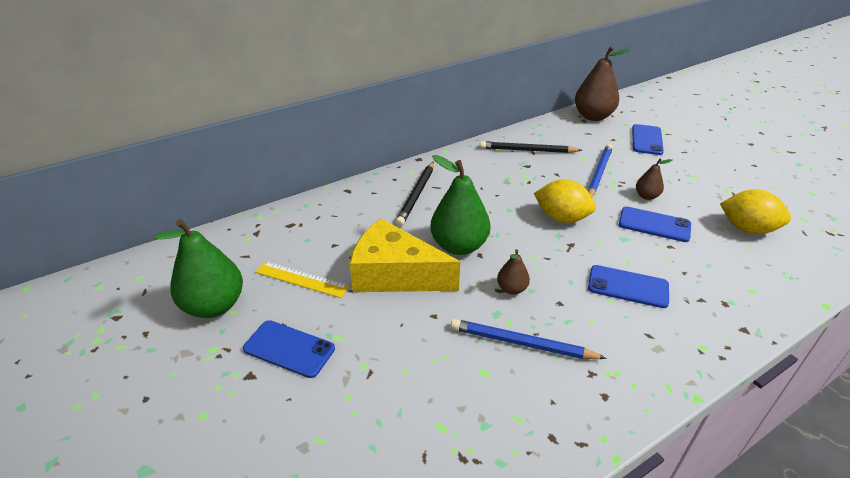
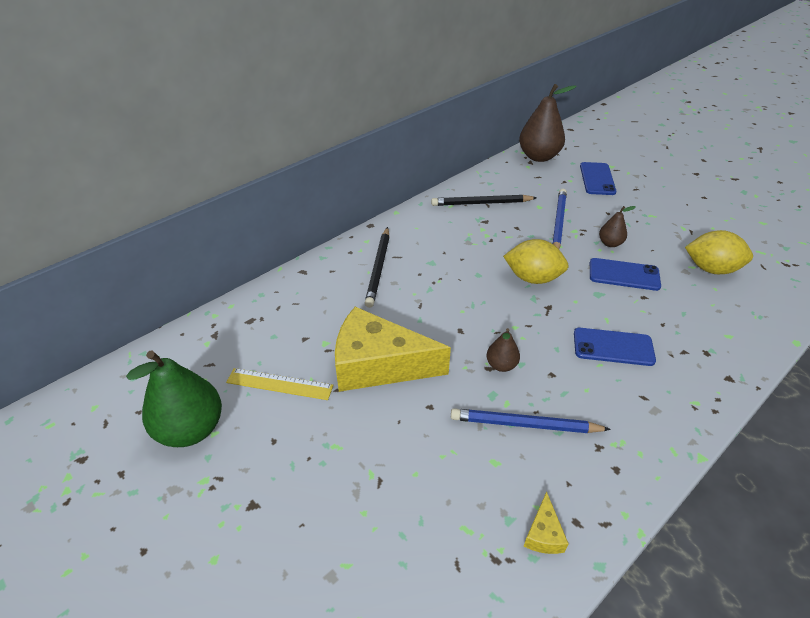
camera: 10 degrees left, 5 degrees up
blue phone [243,320,335,378] -> none
green pear [430,155,491,255] -> none
none -> yellow cheese [524,491,569,554]

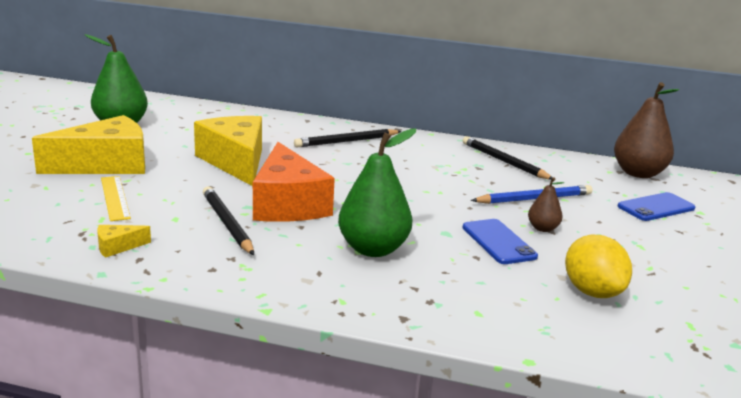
camera: 55 degrees right, 20 degrees down
yellow ruler [226,368,334,400] -> yellow ruler moved to [101,176,131,221]
blue pencil [451,408,611,433] -> black pencil [203,186,254,255]
brown pear [486,328,520,372] -> orange cheese [253,142,335,222]
yellow lemon [503,239,569,284] -> none
blue phone [574,328,656,366] -> green pear [338,129,416,257]
none -> yellow cheese [32,115,145,174]

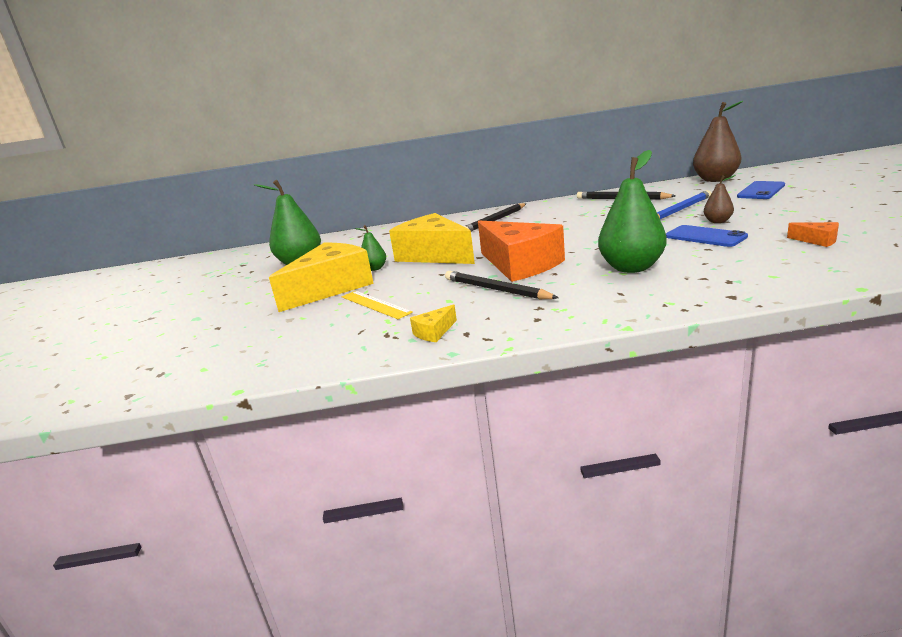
camera: 15 degrees left, 0 degrees up
yellow lemon [565,235,632,298] -> orange cheese [787,222,839,247]
none -> green pear [355,225,386,271]

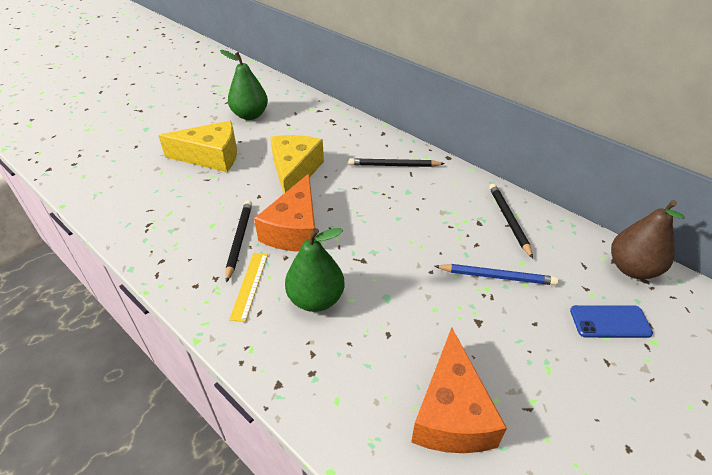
camera: 45 degrees right, 20 degrees up
yellow ruler [342,291,413,319] -> yellow ruler moved to [229,253,268,322]
green pear [355,225,386,271] -> none
yellow cheese [410,304,457,342] -> none
blue phone [666,225,748,247] -> none
brown pear [704,175,736,223] -> none
orange cheese [787,222,839,247] -> orange cheese [411,327,507,453], size x2.49

